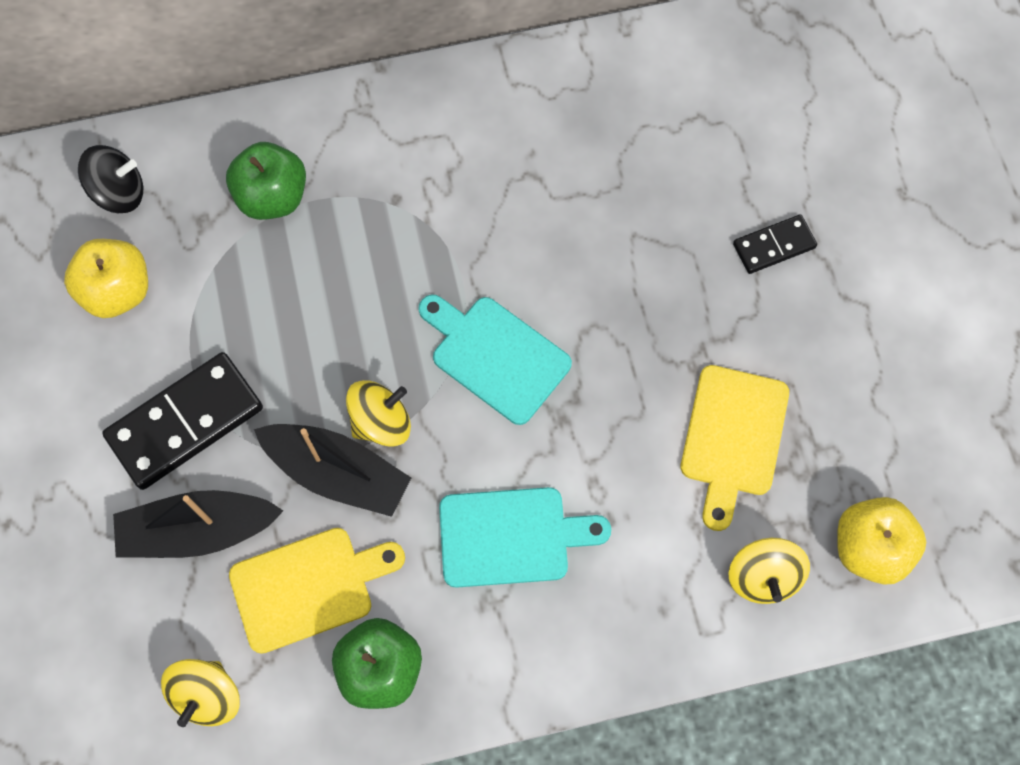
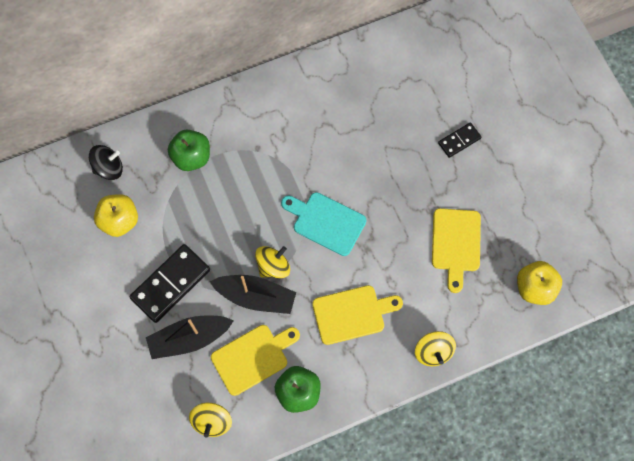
camera: 10 degrees left, 0 degrees up
turquoise cutting board [439,487,611,588] -> yellow cutting board [312,285,403,345]
yellow spinning top [729,538,810,604] -> yellow spinning top moved to [415,331,456,366]

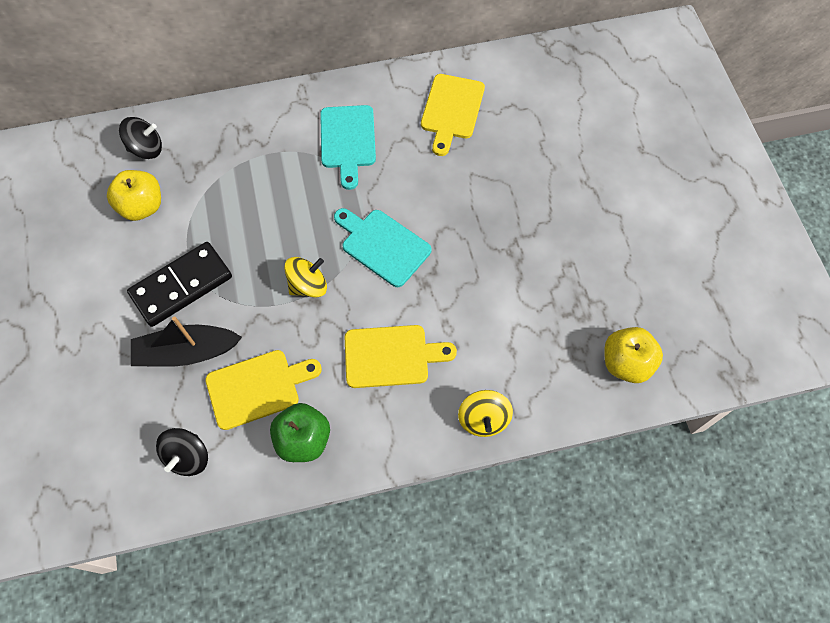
camera: 10 degrees right, 5 degrees down
green apple [168,130,210,171] -> none
yellow spinning top [189,403,232,438] -> black spinning top [156,428,208,476]
black boat [210,275,296,314] -> none
yellow cutting board [432,208,481,293] -> yellow cutting board moved to [421,74,485,156]
black domino [438,122,482,158] -> none
none -> turquoise cutting board [320,105,376,190]

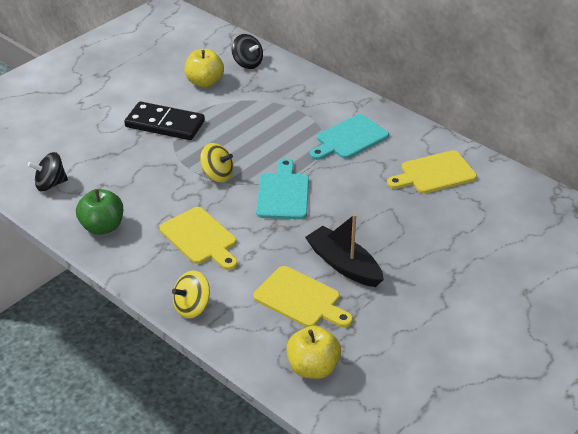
camera: 55 degrees right, 25 degrees down
black boat [131,317,242,367] -> black boat moved to [305,214,384,287]
yellow cutting board [205,350,322,430] -> yellow cutting board moved to [253,266,353,327]

